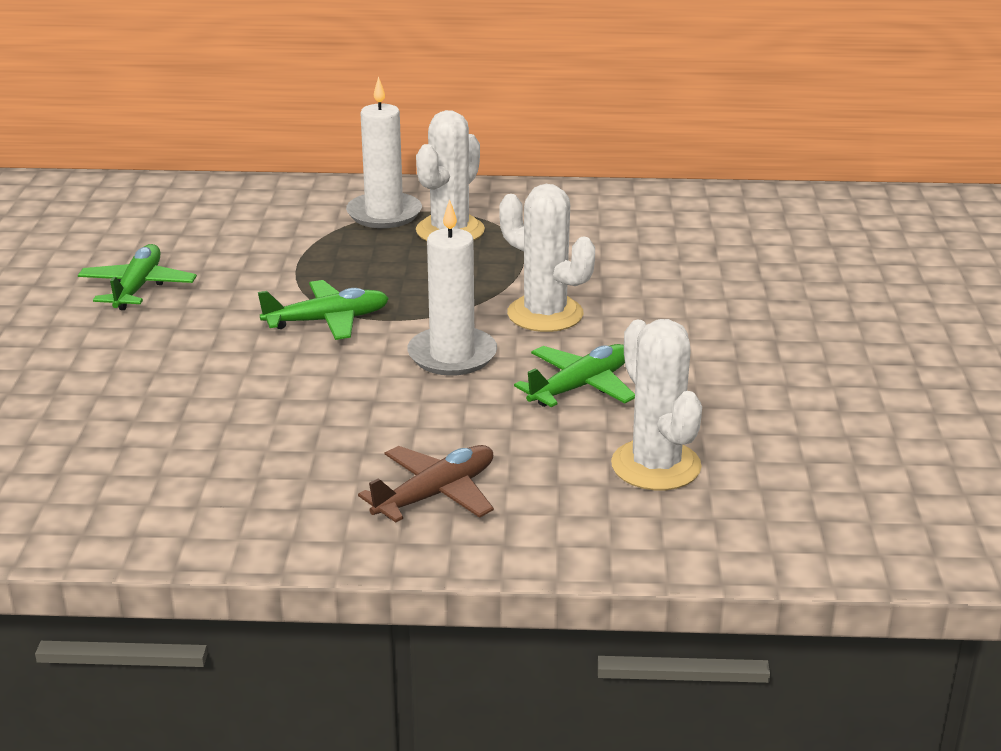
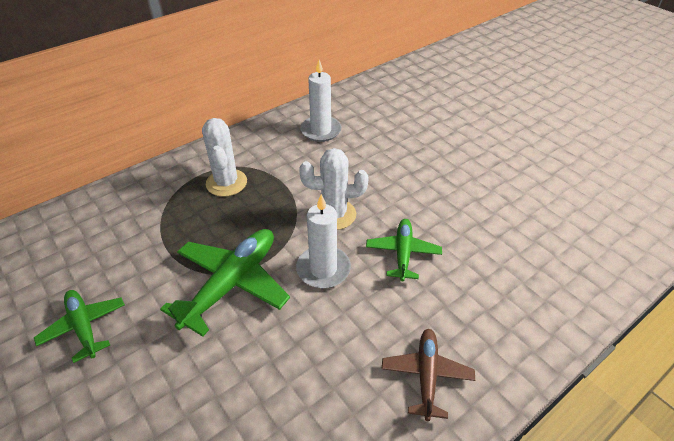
camera: 40 degrees left, 15 degrees up
green plane [258,280,389,340] -> green plane [160,229,290,337], size x1.65
white candle [346,76,422,228] -> white candle moved to [300,60,342,142]
white cactus [611,319,702,490] -> none

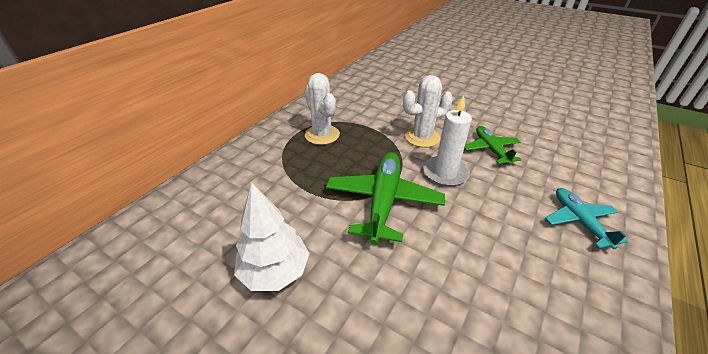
camera: 20 degrees left, 5 degrees down
green plane [34,290,125,363] -> white tree [234,182,310,291]
white candle [300,60,342,142] -> none
brown plane [382,329,475,421] -> turquoise plane [545,188,628,249]

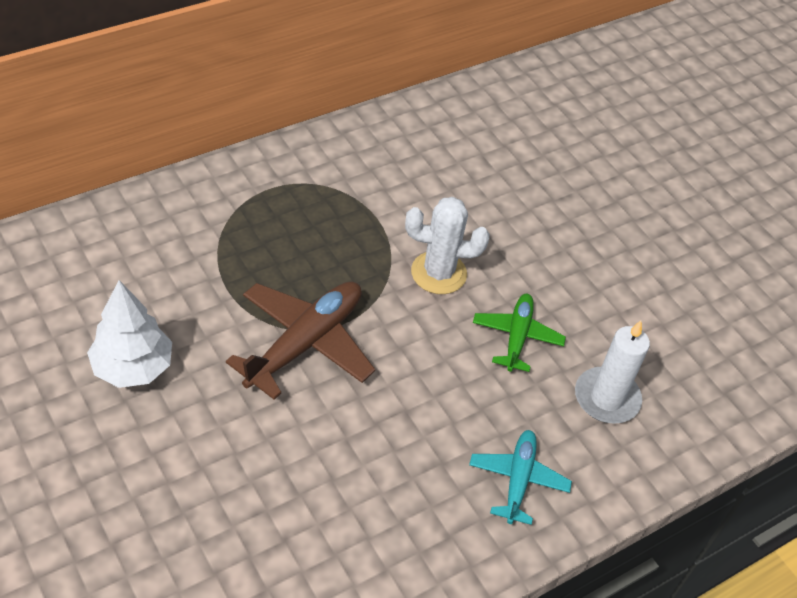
camera: 20 degrees right, 10 degrees up
white cactus [305,73,340,145] -> none
green plane [326,152,445,244] -> brown plane [226,282,375,400]
white candle [423,95,472,187] -> white candle moved to [575,321,650,424]

